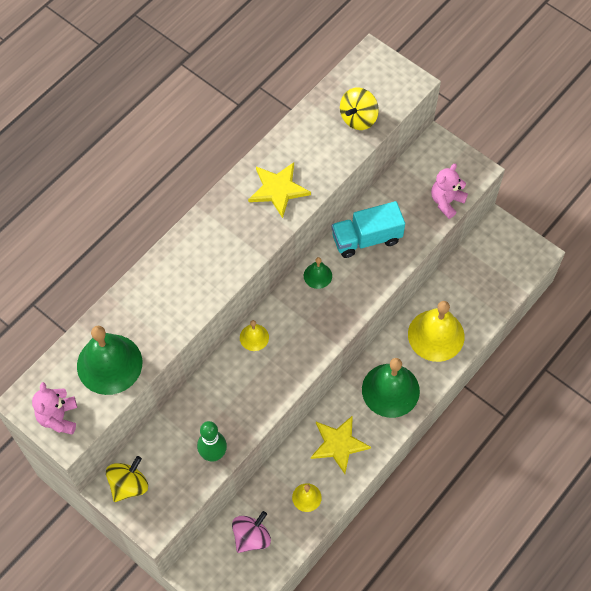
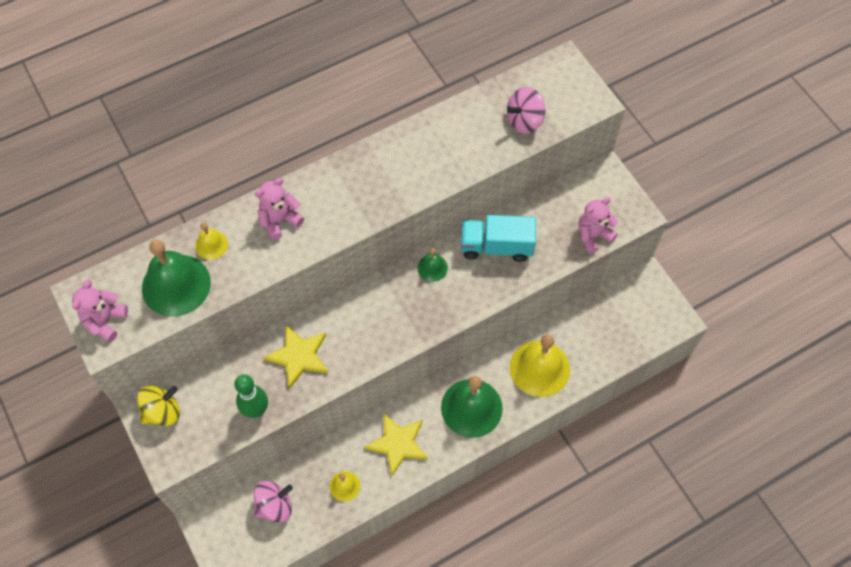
camera: 20 degrees right, 0 degrees up
yellow bell [240,320,269,351] -> yellow bell moved to [195,223,228,260]
yellow star [248,162,311,218] -> yellow star moved to [263,325,329,389]
yellow spinning top [340,87,379,130] -> pink spinning top [507,87,545,134]
none -> pink teddy bear [255,178,304,240]

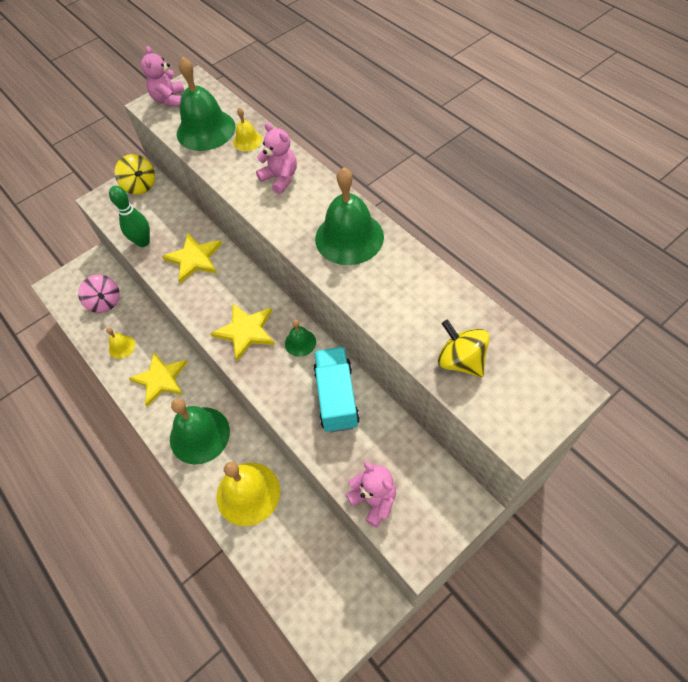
camera: 85 degrees right, 5 degrees down
pink teddy bear [72,279,128,342] -> pink teddy bear turned 105 degrees counterclockwise [141,46,185,107]
pink spinning top [507,87,545,134] -> yellow spinning top [438,320,490,377]
none -> yellow star [210,304,275,361]
none -> green bell [315,167,384,265]

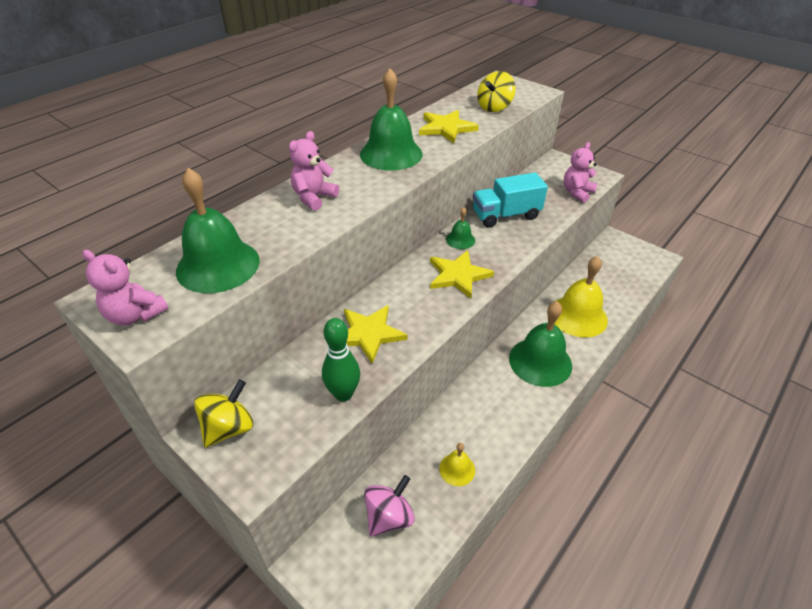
camera: 105 degrees left, 15 degrees down
yellow star [129,352,188,406] -> yellow star moved to [419,110,479,143]
pink teddy bear [141,46,185,107] -> pink teddy bear turned 45 degrees clockwise [82,250,169,325]
yellow bell [233,108,262,151] -> none

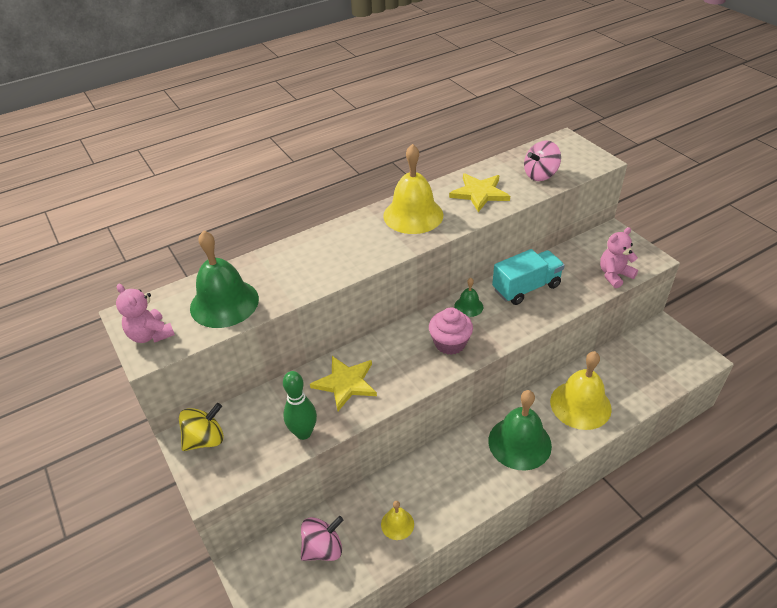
camera: 20 degrees right, 0 degrees up
pink teddy bear [289,131,339,211] -> none
green bell [360,68,422,171] -> yellow bell [383,144,443,234]
yellow star [430,250,494,298] -> pink cupcake [429,307,473,355]
turquoise truck [473,173,548,228] -> turquoise truck turned 150 degrees clockwise [492,249,565,305]
yellow spinning top [477,71,516,112] -> pink spinning top [524,140,561,181]

